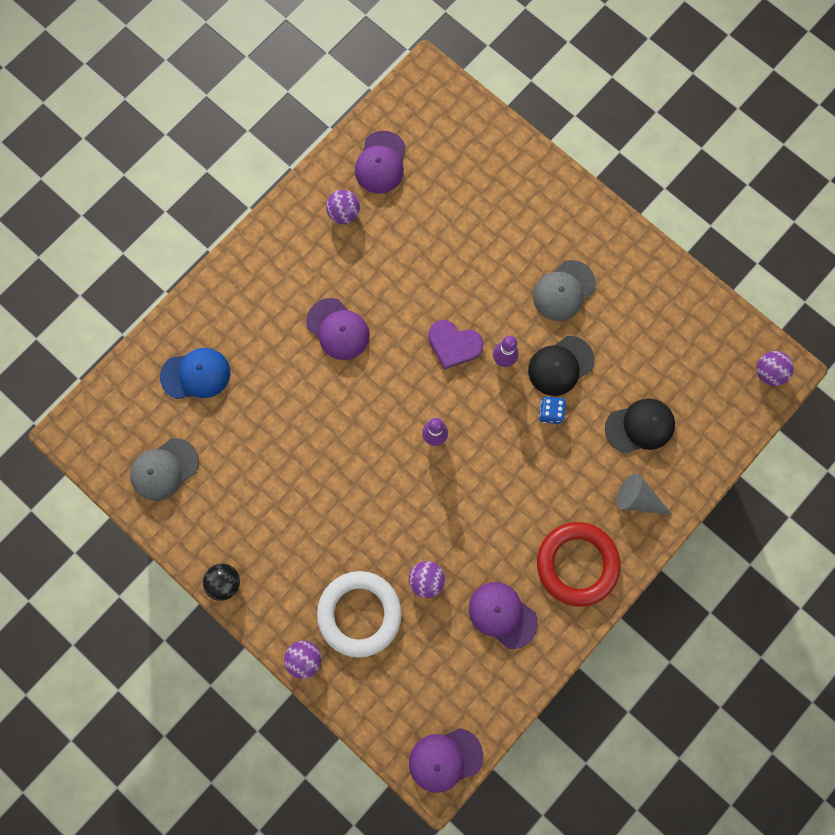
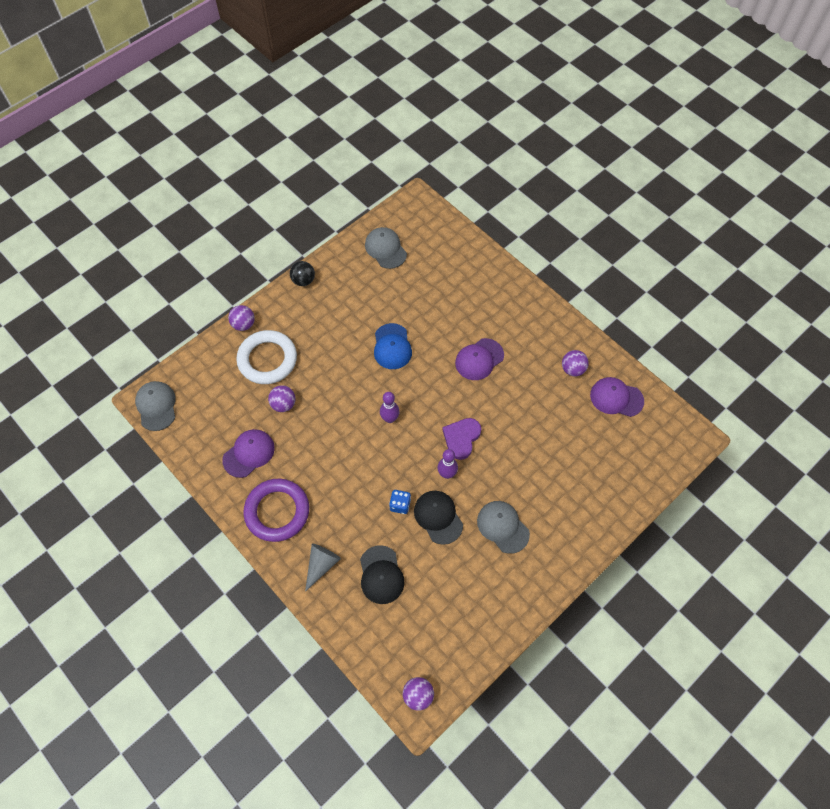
camera: 95 degrees right, 15 degrees down
blue cap [160,348,230,399] -> blue cap moved to [374,323,412,369]
purple cap [409,728,483,793] -> grey cap [135,381,176,431]
red ring [537,522,621,607] -> purple ring [243,479,309,542]

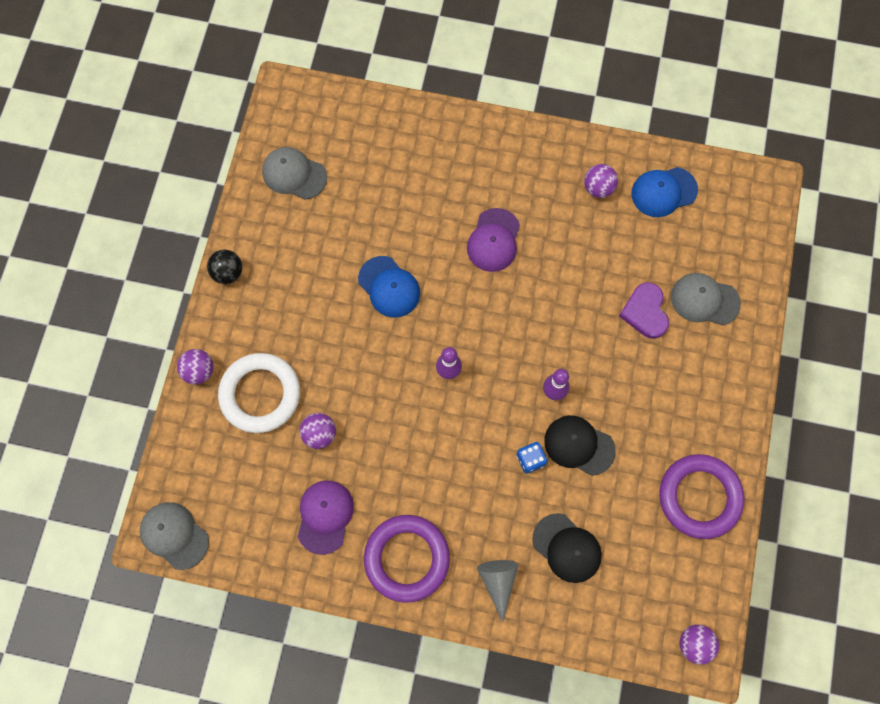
camera: 35 degrees left, 10 degrees up
purple heart [442,418,481,460] -> purple heart moved to [619,282,669,339]
grey cap [477,501,530,554] -> grey cap moved to [671,273,741,325]
purple cap [590,377,644,417] -> blue cap [632,167,698,217]
none -> purple ring [659,454,744,539]

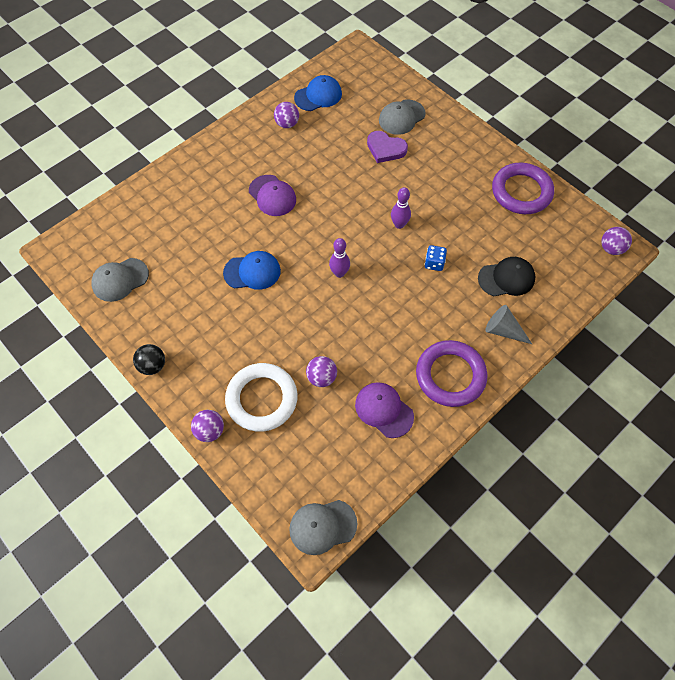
camera: 55 degrees left, 10 degrees down
black cap [544,415,616,476] -> none
blue cap [632,167,698,217] -> blue cap turned 135 degrees counterclockwise [294,75,342,111]

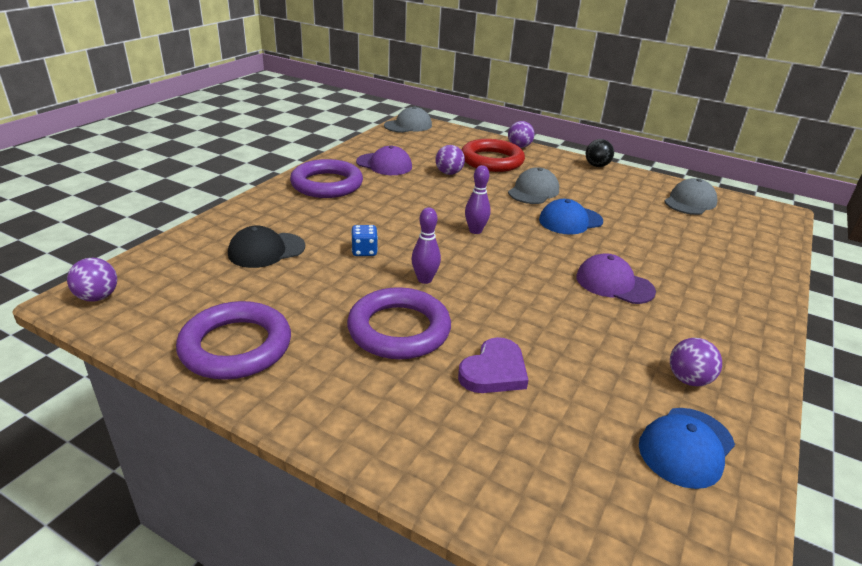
camera: 160 degrees right, 30 degrees down
white ring [225,363,297,432] -> red ring [462,139,525,172]
purple heart [367,131,408,163] -> purple heart turned 120 degrees clockwise [458,337,528,393]
grey cap [379,99,426,135] -> grey cap moved to [508,167,559,204]
grey cone [485,305,532,344] -> none
none -> purple ring [347,287,451,359]

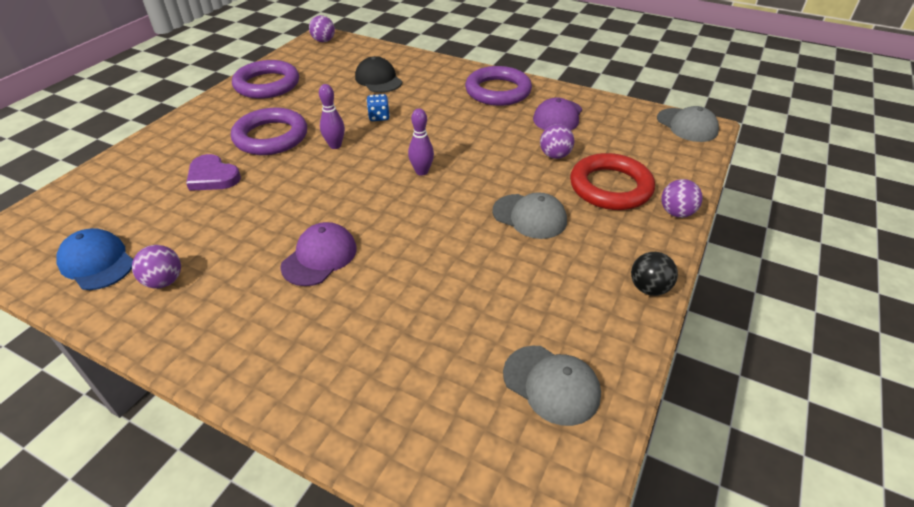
camera: 90 degrees right, 10 degrees up
blue cap [539,199,603,235] -> none

